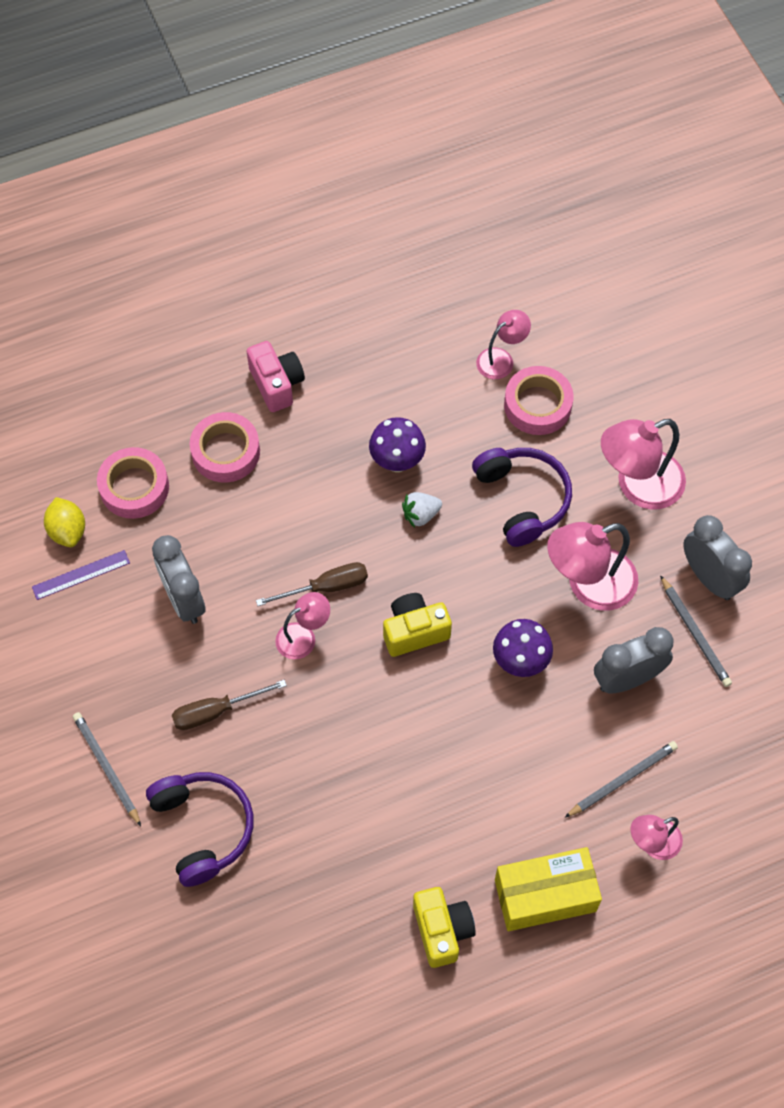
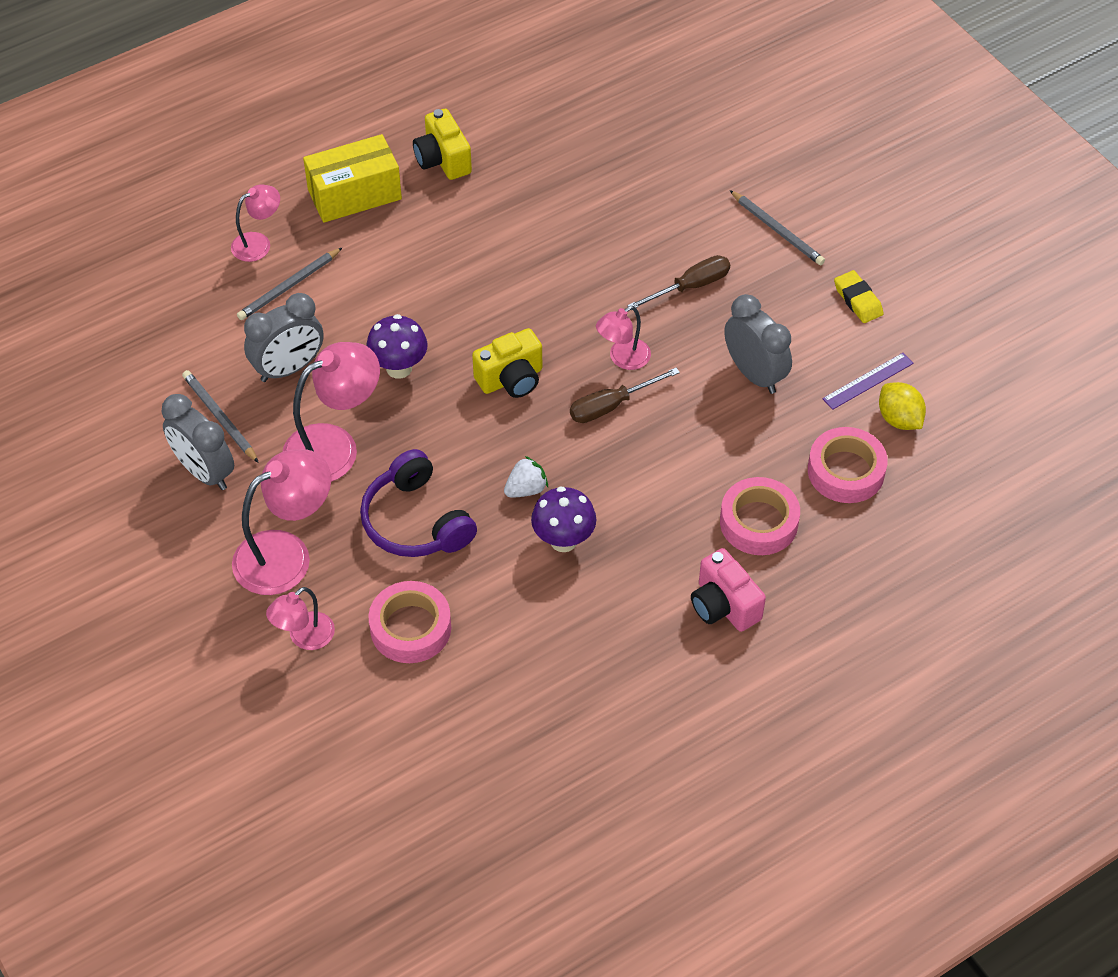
camera: 170 degrees right, 10 degrees down
purple headphones [146,772,254,887] -> none
pink lamp [476,310,531,379] -> pink lamp moved to [266,587,335,650]
none -> yellow eraser [834,270,884,323]

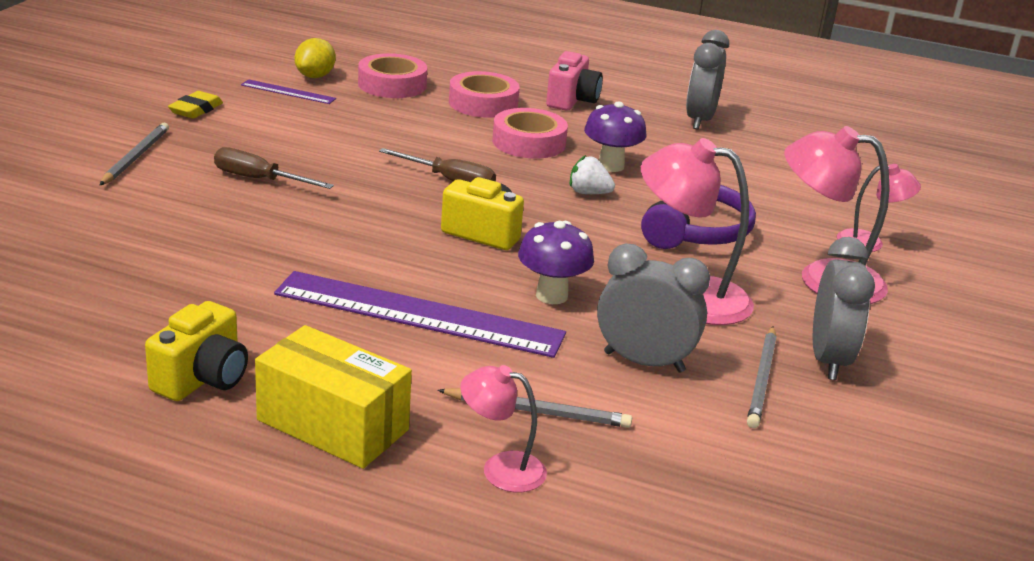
camera: 130 degrees left, 25 degrees down
pink tape [368,581,451,663] -> pink tape moved to [492,108,568,159]
pink lamp [596,306,651,370] -> none
grey clock [724,294,792,394] -> grey clock moved to [686,30,729,130]
none -> purple ruler [274,271,566,358]

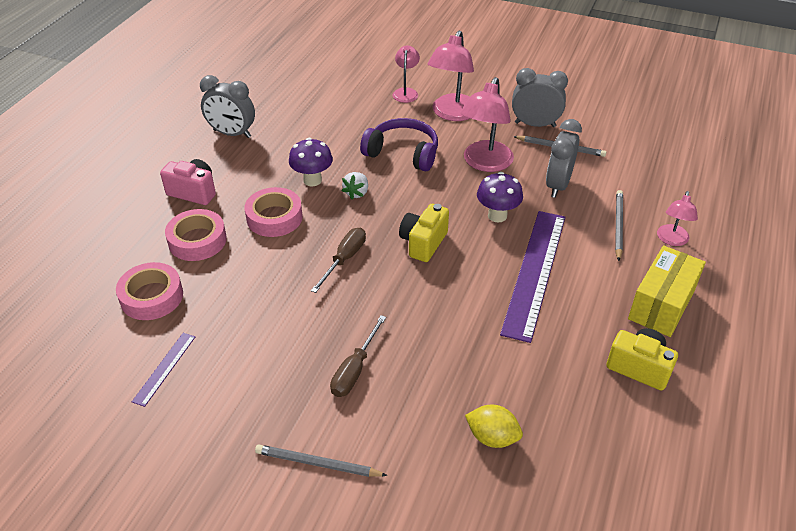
camera: 85 degrees left, 15 degrees up
yellow eraser [168,91,223,119] -> none
yellow lemon [294,38,336,78] -> yellow lemon moved to [465,405,523,448]

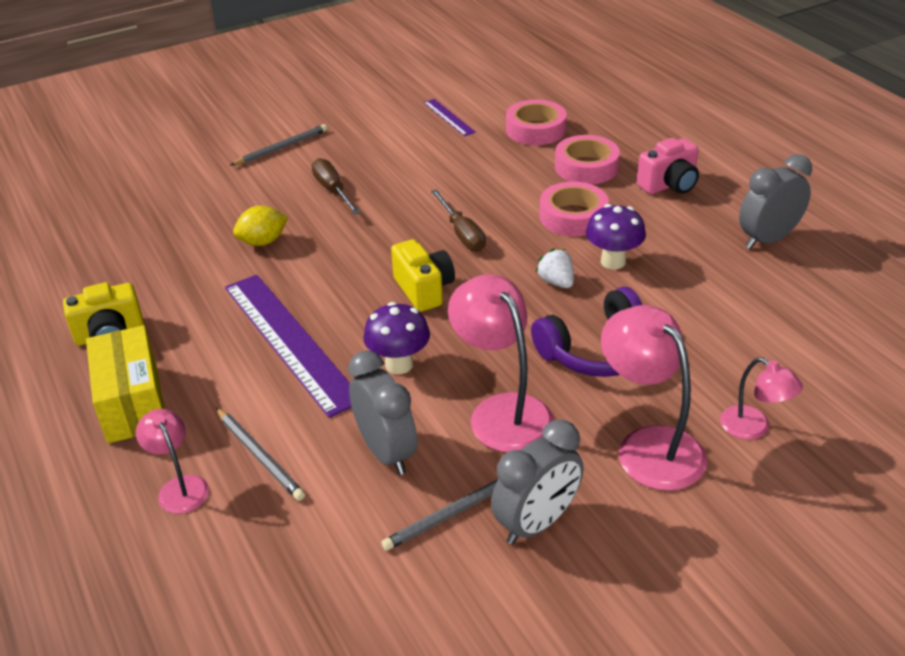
camera: 130 degrees right, 5 degrees down
yellow lemon [465,405,523,448] -> yellow lemon moved to [233,206,288,246]

